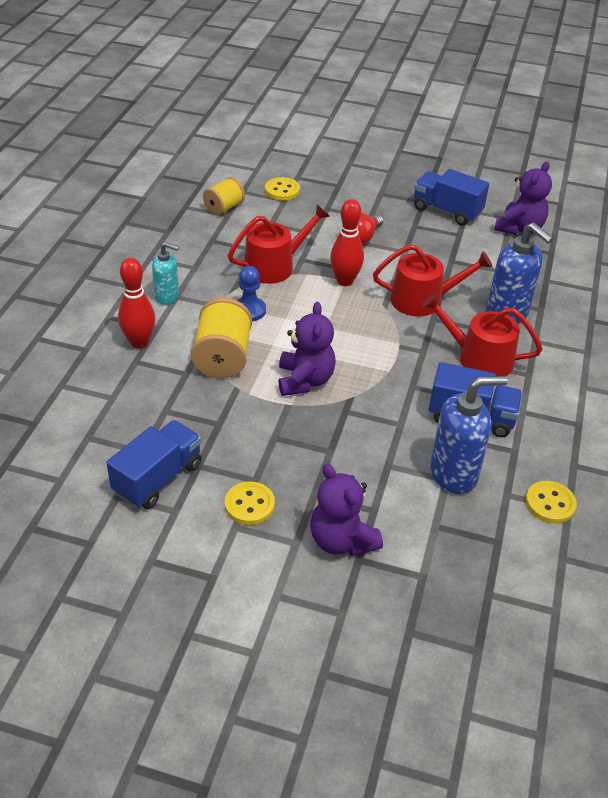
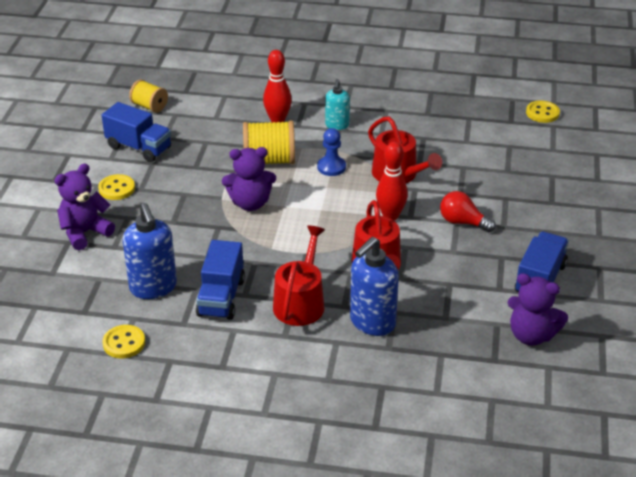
camera: 85 degrees right, 5 degrees down
yellow spool [203,177,245,215] -> yellow spool moved to [129,80,168,113]
yellow button [265,177,300,201] -> yellow button moved to [526,100,560,123]

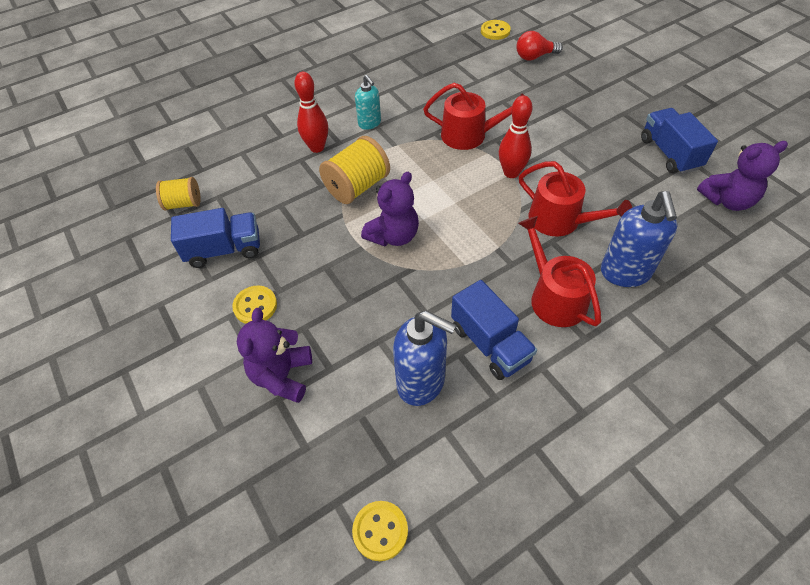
camera: 40 degrees left, 15 degrees up
yellow button [102,325,145,358] -> yellow button moved to [352,501,408,561]
blue pawn [317,128,346,176] -> none
red light bulb [440,191,496,232] -> red light bulb moved to [516,31,563,61]

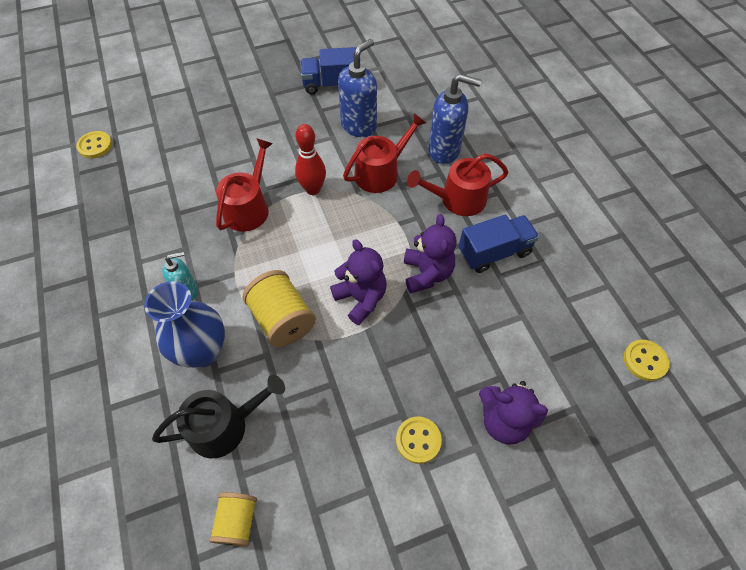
camera: 80 degrees left, 5 degrees up
blue truck [171,208,260,268] -> none
red bowling pin [294,72,328,153] -> blue vase [144,281,225,368]
blue soap dispenser [393,311,456,406] -> blue soap dispenser moved to [338,39,377,137]
red light bulb [516,31,563,61] -> none
purple teddy bear [697,141,788,211] -> purple teddy bear moved to [404,214,456,293]
none -> black watering can [152,375,285,459]

